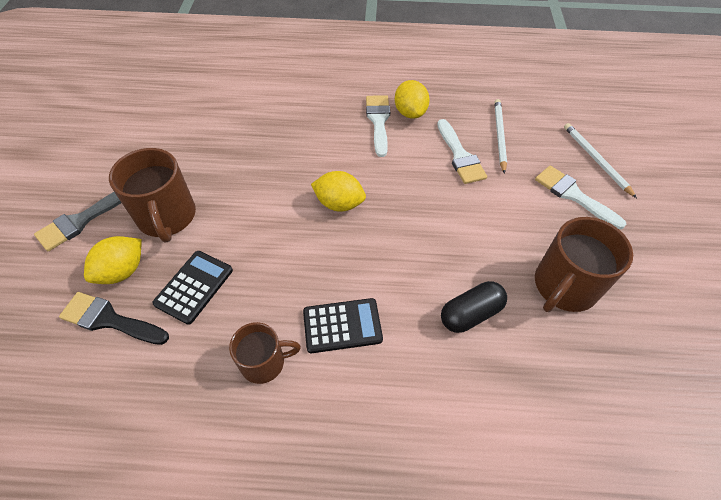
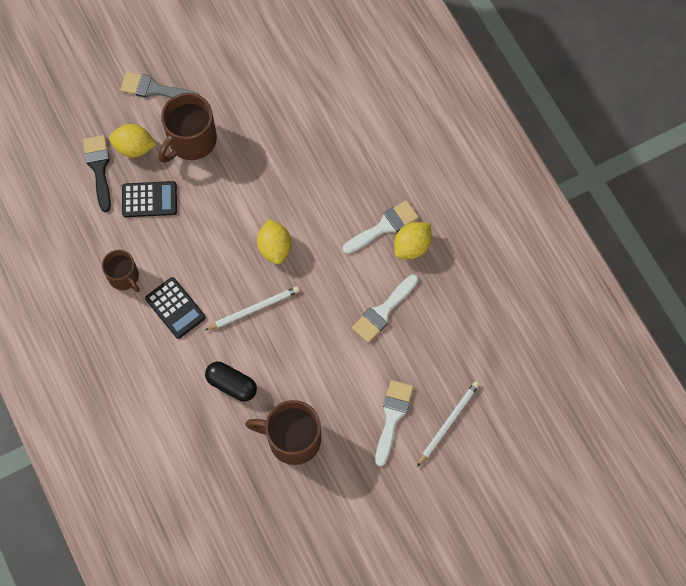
camera: 60 degrees right, 15 degrees up
white pencil [494,99,507,174] -> white pencil moved to [205,286,299,330]

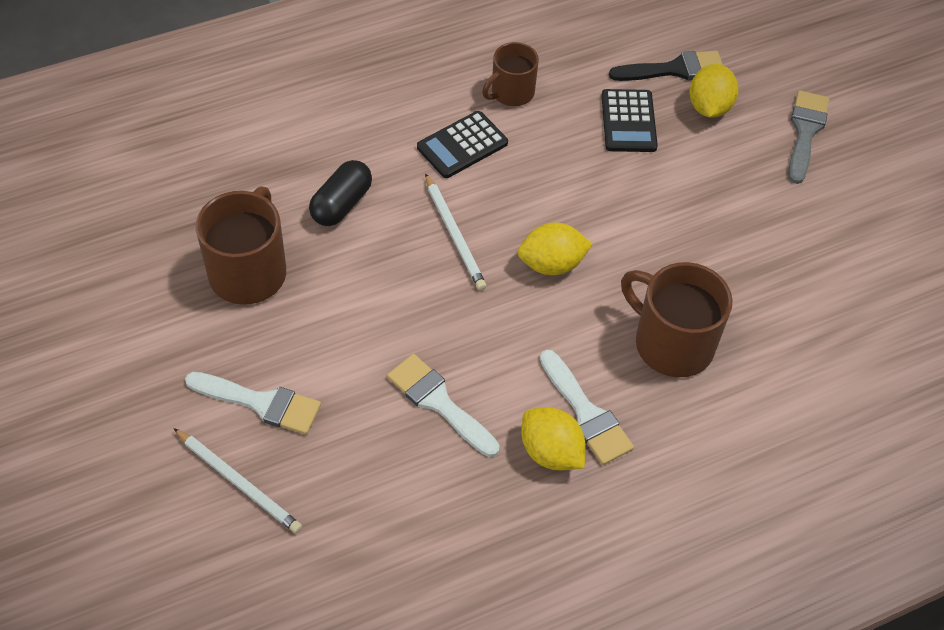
camera: 90 degrees right, 15 degrees down
brown mug [158,93,217,163] -> brown mug moved to [621,262,733,377]

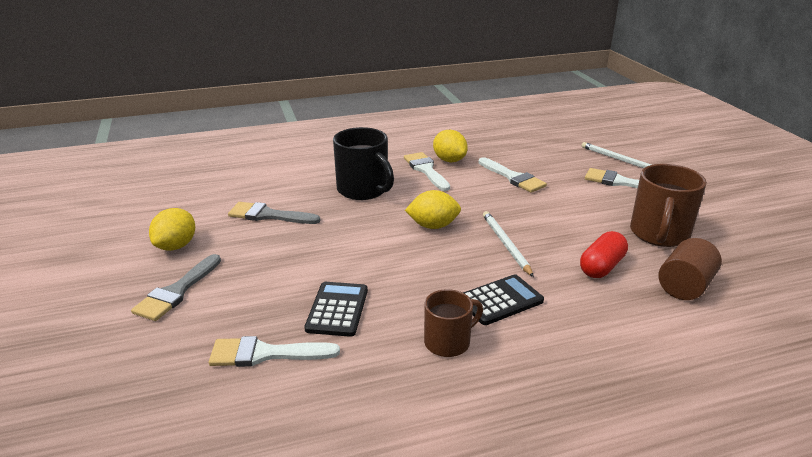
camera: 170 degrees left, 25 degrees down
black capsule [309,160,372,226] -> red capsule [580,231,628,278]
black brush [609,51,723,81] -> white brush [209,336,340,367]
brown mug [621,262,733,377] -> black mug [333,127,394,200]
yellow lemon [689,64,738,118] -> yellow lemon moved to [149,208,195,251]
none -> grey brush [228,202,321,224]
none -> brown cylinder [659,238,722,300]

